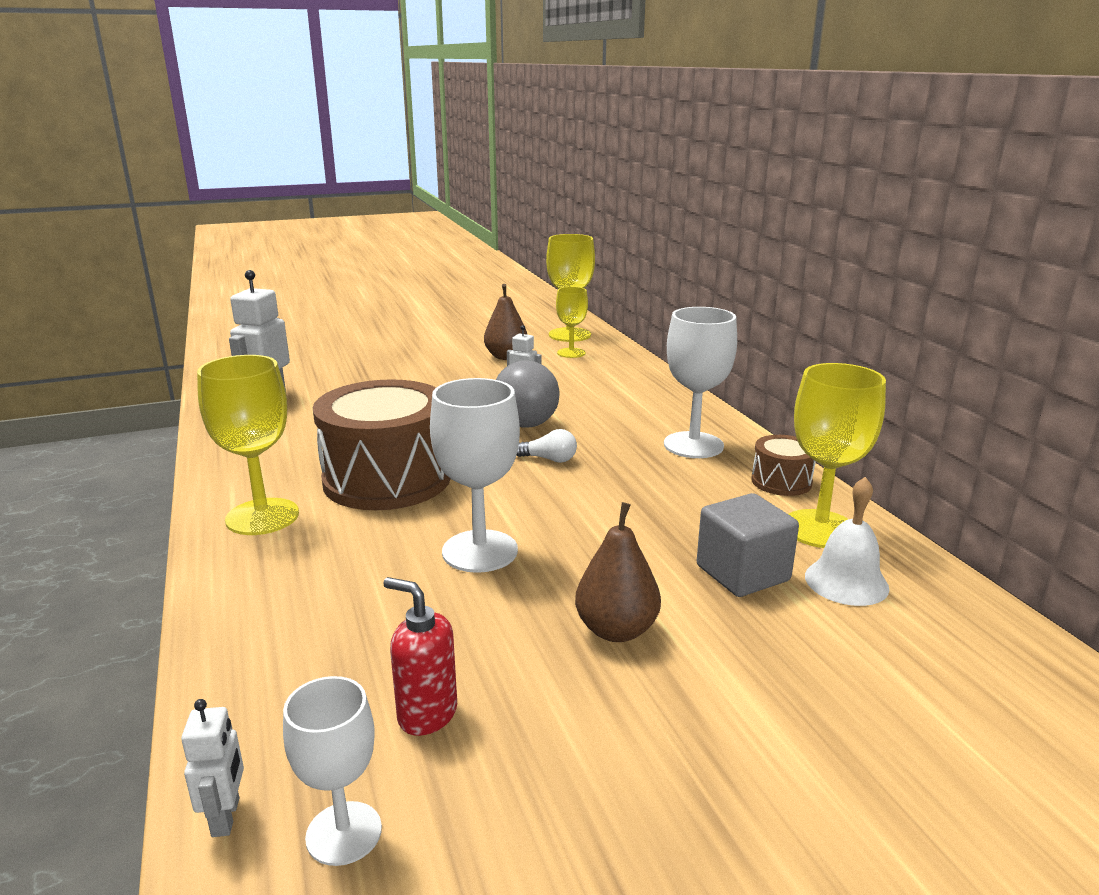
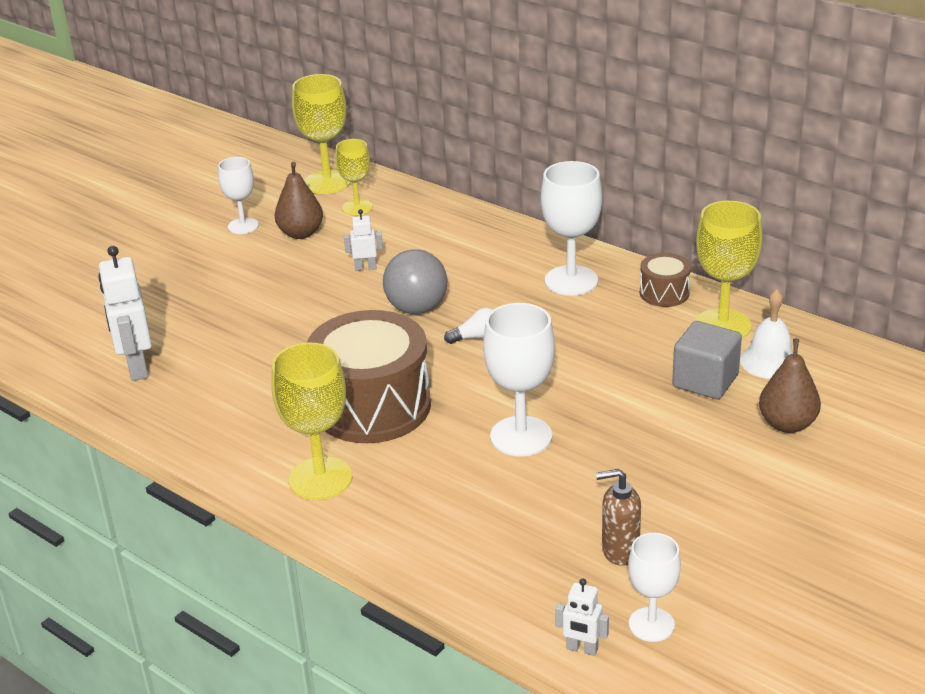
camera: 30 degrees left, 10 degrees up
white robot [181,699,244,837] -> white robot turned 150 degrees clockwise [555,578,609,656]
red soap dispenser [383,577,457,736] -> brown soap dispenser [596,469,641,566]
brown pear [575,502,661,642] -> brown pear moved to [759,339,821,433]
none -> white goblet [218,157,259,234]

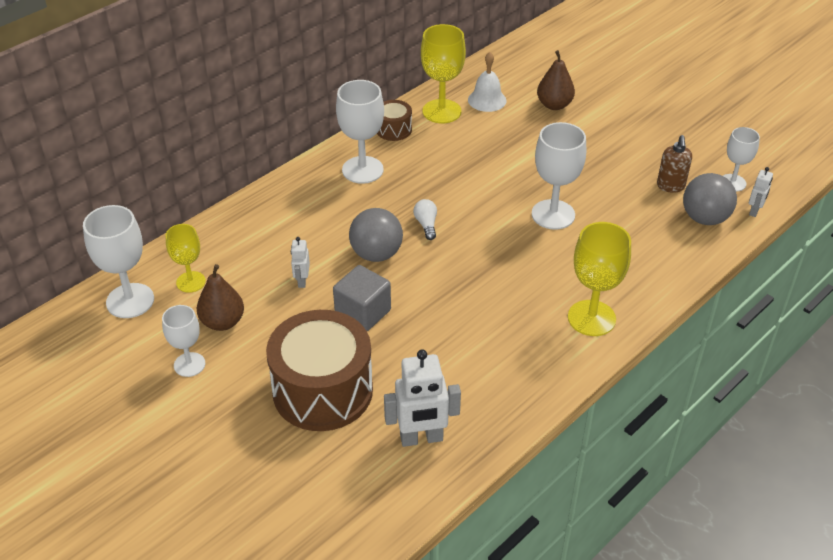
camera: 85 degrees left, 10 degrees up
yellow goblet [292,74,351,194] -> white goblet [83,205,154,318]
brown drum [307,310,431,443] -> brown drum moved to [266,310,373,431]
grey cube [672,321,742,399] -> grey cube moved to [333,265,391,331]
none -> grey ball [683,173,737,225]

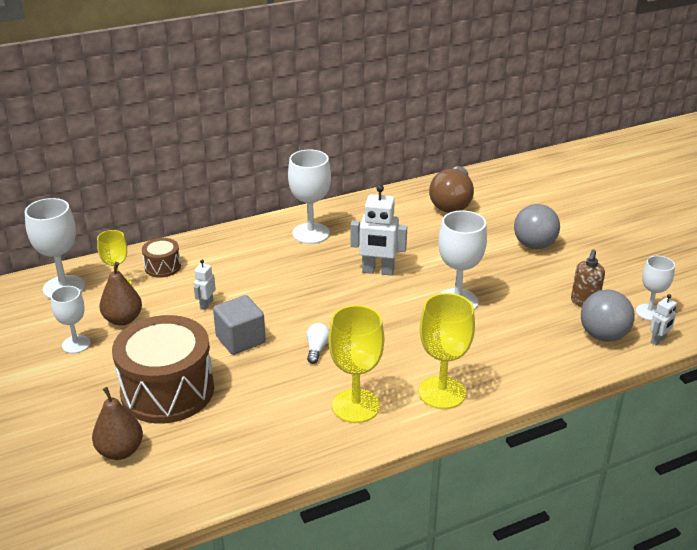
camera: 20 degrees right, 10 degrees down
grey ball [349,208,403,262] -> grey ball moved to [514,204,560,249]
brown drum [377,100,412,141] -> brown drum moved to [142,238,181,278]
white robot [384,350,461,447] -> white robot moved to [351,185,407,276]
white light bulb [413,199,437,240] -> white light bulb moved to [307,323,329,364]
yellow goblet [421,24,466,123] -> yellow goblet moved to [328,305,384,423]
white bell [468,52,506,112] -> brown light bulb [429,166,474,213]
brown pear [537,50,575,110] -> brown pear moved to [92,387,143,460]

